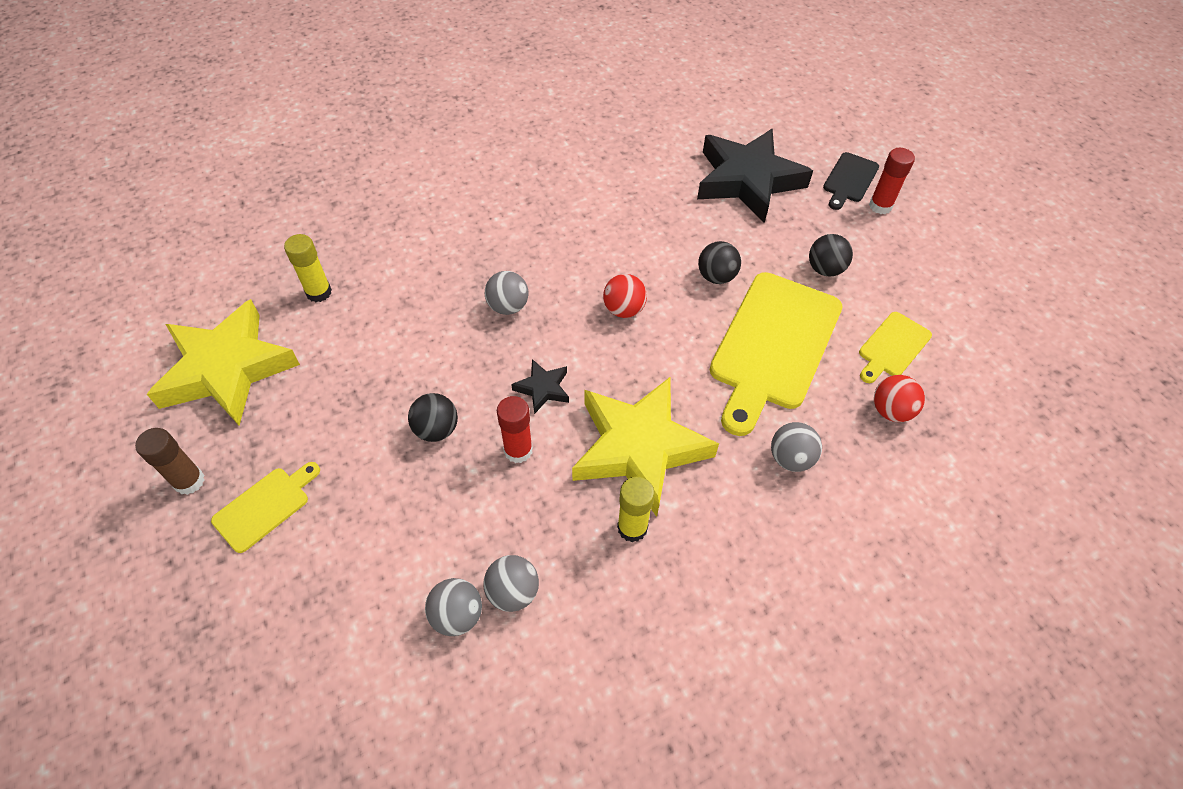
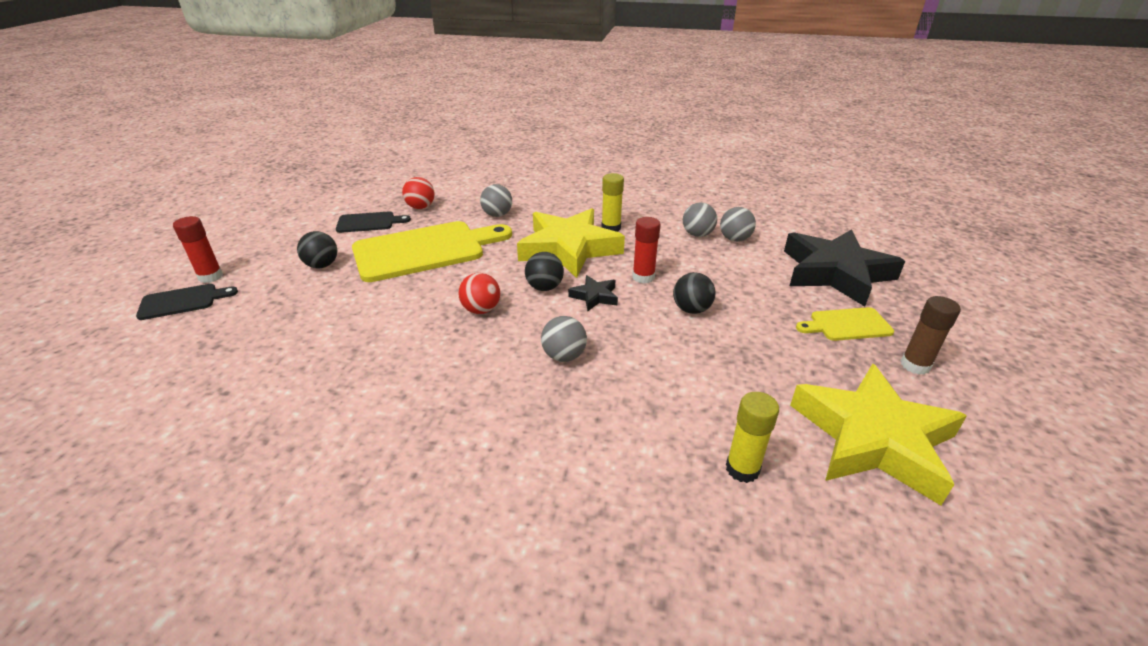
camera: 140 degrees left, 20 degrees down
black star [697,129,813,223] -> black star moved to [784,229,905,307]
black ball [698,241,741,284] -> black ball moved to [525,252,564,291]
yellow cutting board [859,312,932,383] -> black cutting board [336,212,411,233]

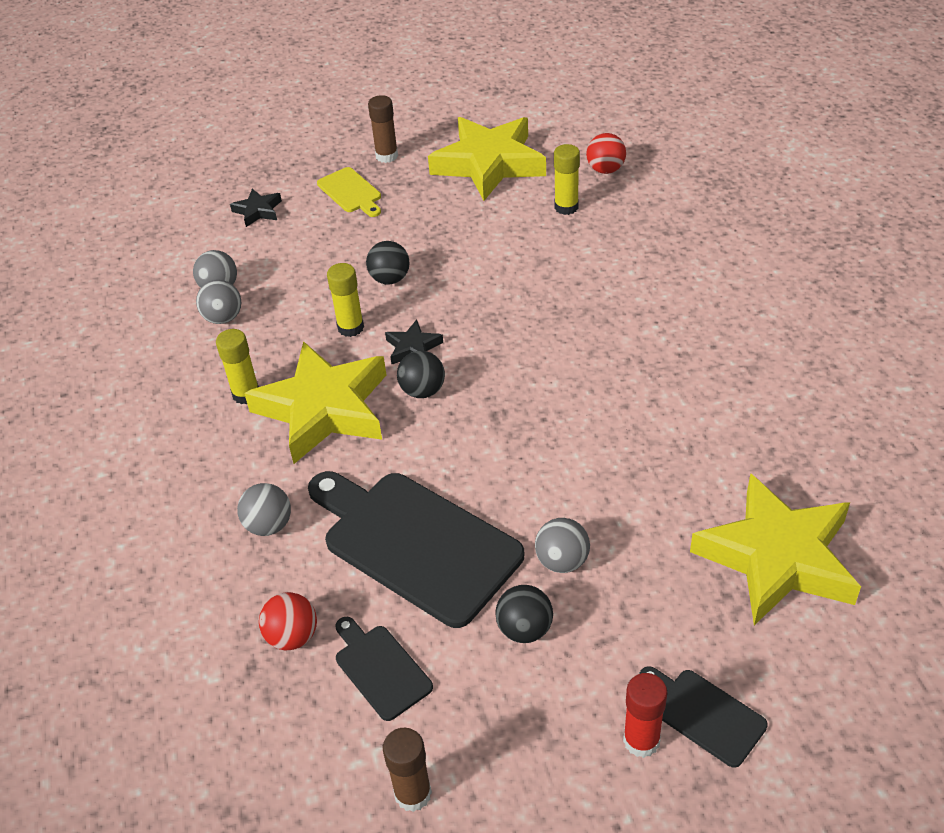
camera: 115 degrees left, 10 degrees up
yellow cutting board [352,221,512,282] -> black cutting board [308,471,524,628]
red ball [458,273,500,314] -> red ball moved to [586,133,626,174]
grey ball [541,316,587,362] -> grey ball moved to [535,518,590,573]
red glue stick [632,217,661,284] -> yellow glue stick [327,263,364,337]
black star [784,229,905,307] -> black star [230,189,282,227], size x0.43
none -> brown glue stick [383,728,432,812]
none -> yellow star [690,473,861,625]

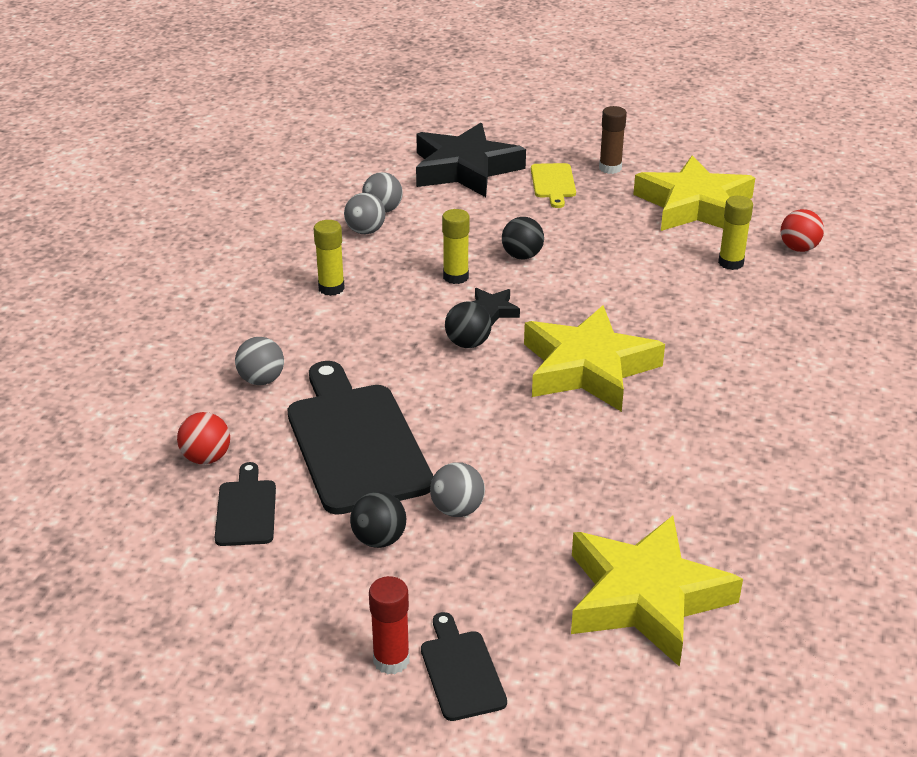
camera: 30 degrees right, 10 degrees down
black star [230,189,282,227] -> black star [416,123,526,197], size x2.34
yellow star [244,341,386,464] -> yellow star moved to [524,305,665,412]
brown glue stick [383,728,432,812] -> none

